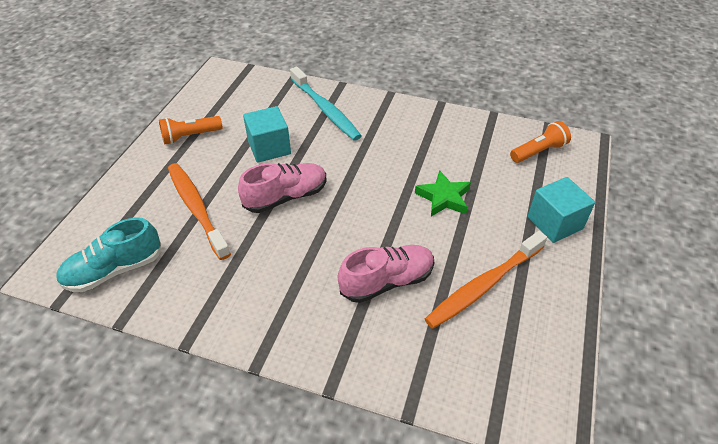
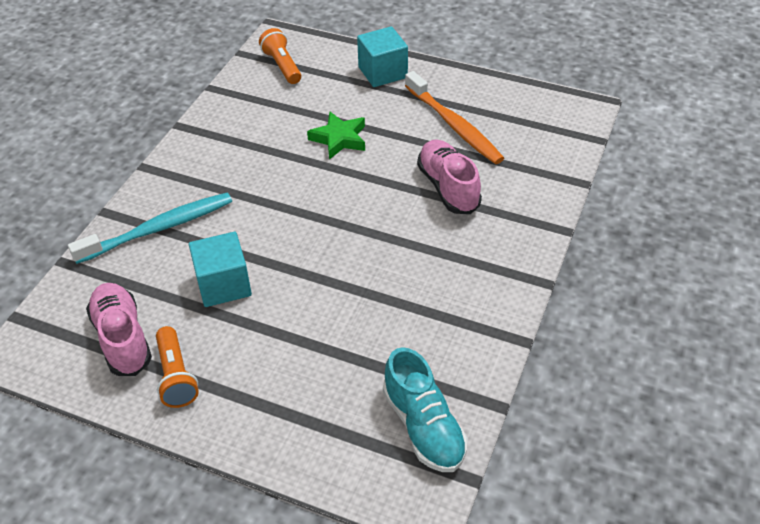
camera: 85 degrees left, 0 degrees up
orange toothbrush [168,163,231,260] -> none
pink shoe [238,163,327,213] -> pink shoe moved to [86,283,152,376]

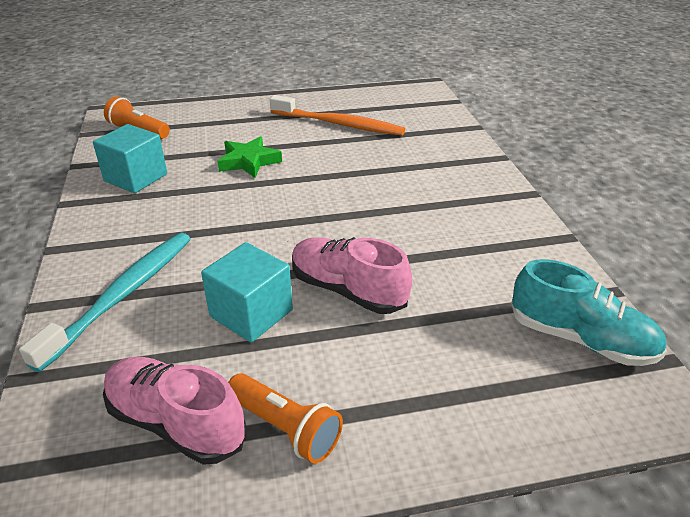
camera: 35 degrees left, 10 degrees down
turquoise cube [357,26,408,87] -> turquoise cube moved to [93,124,167,193]
pink shoe [417,139,482,214] -> pink shoe moved to [292,237,412,314]

